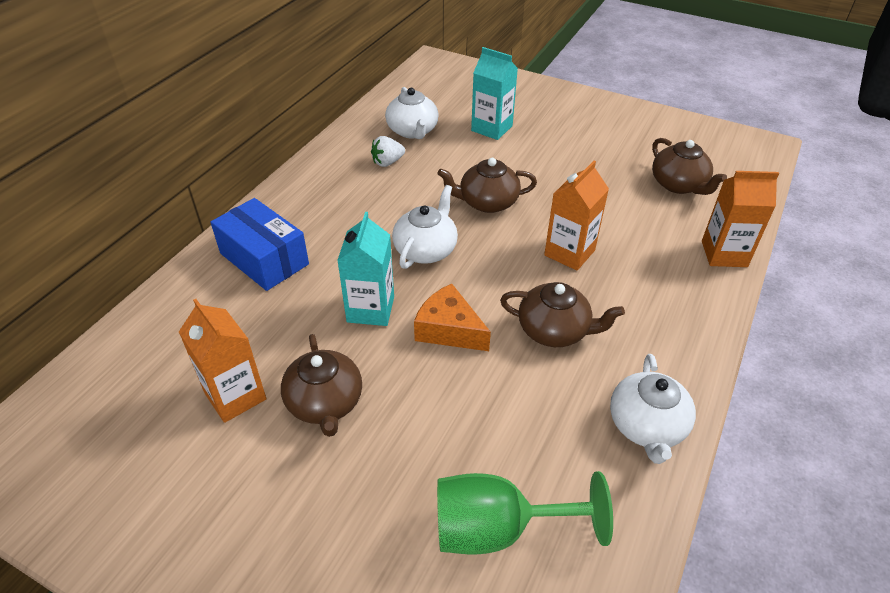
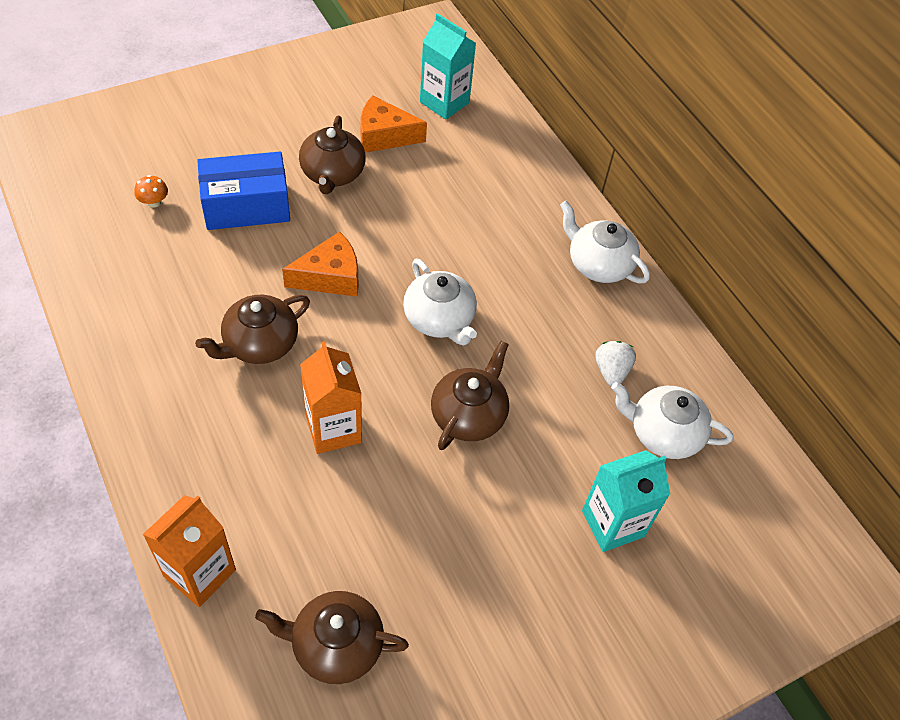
camera: 120 degrees right, 10 degrees up
orange carton [179,299,266,423] -> orange cheese [361,95,427,153]
blue box [210,198,309,291] -> blue box moved to [197,152,290,230]
brown teapot [281,334,362,437] -> brown teapot turned 105 degrees counterclockwise [299,115,366,194]
turquoise carton [337,212,394,326] -> turquoise carton moved to [420,13,476,120]
green goblet [437,471,613,555] -> orange mushroom [134,175,168,208]
white teapot [610,354,696,464] -> white teapot moved to [560,201,650,283]

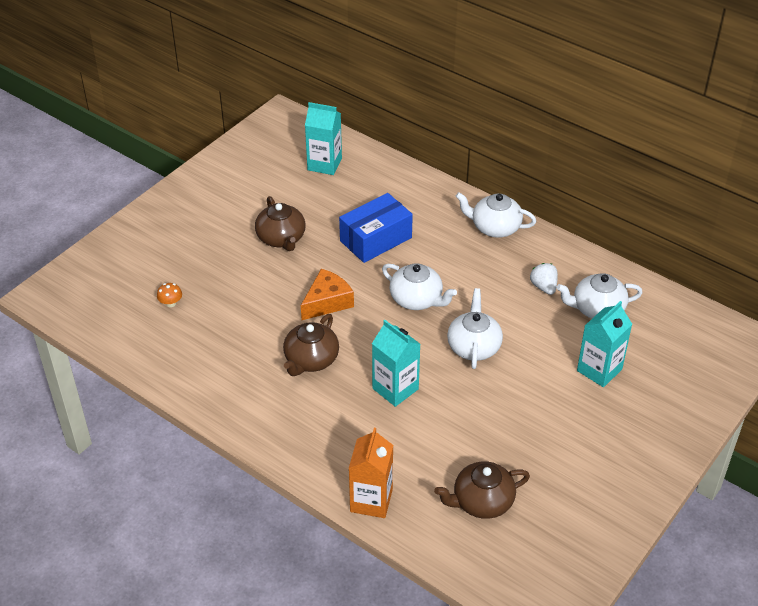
camera: 20 degrees left, 10 degrees down
blue box [197,152,290,230] -> blue box moved to [339,193,413,263]
orange carton [300,341,362,454] -> turquoise carton [372,320,420,407]
orange cheese [361,95,427,153] -> none
brown teapot [431,340,509,450] -> white teapot [447,288,503,369]

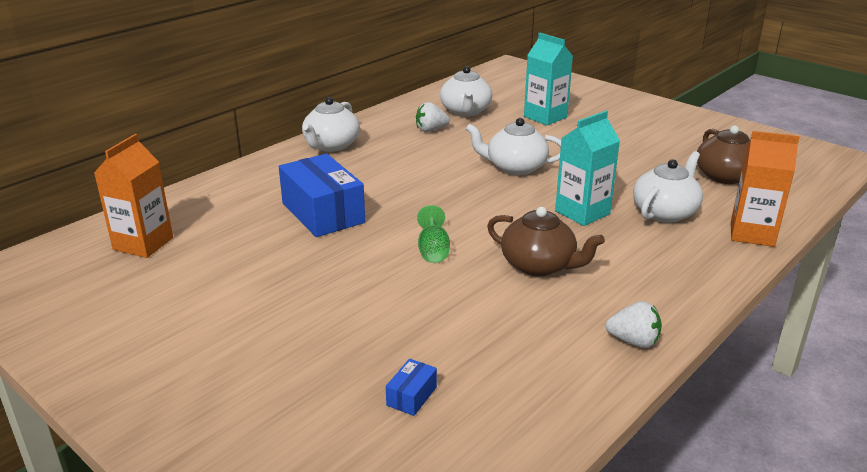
camera: 85 degrees left, 15 degrees down
orange mushroom [157,283,182,307] -> blue box [386,359,437,416]
brown teapot [255,196,306,251] -> none
orange cheese [301,269,354,320] -> green goblet [417,205,450,263]
turquoise carton [305,102,342,175] -> orange carton [94,134,173,258]
white teapot [382,263,457,310] -> white teapot moved to [633,151,703,223]
none -> white strawberry [606,301,662,348]

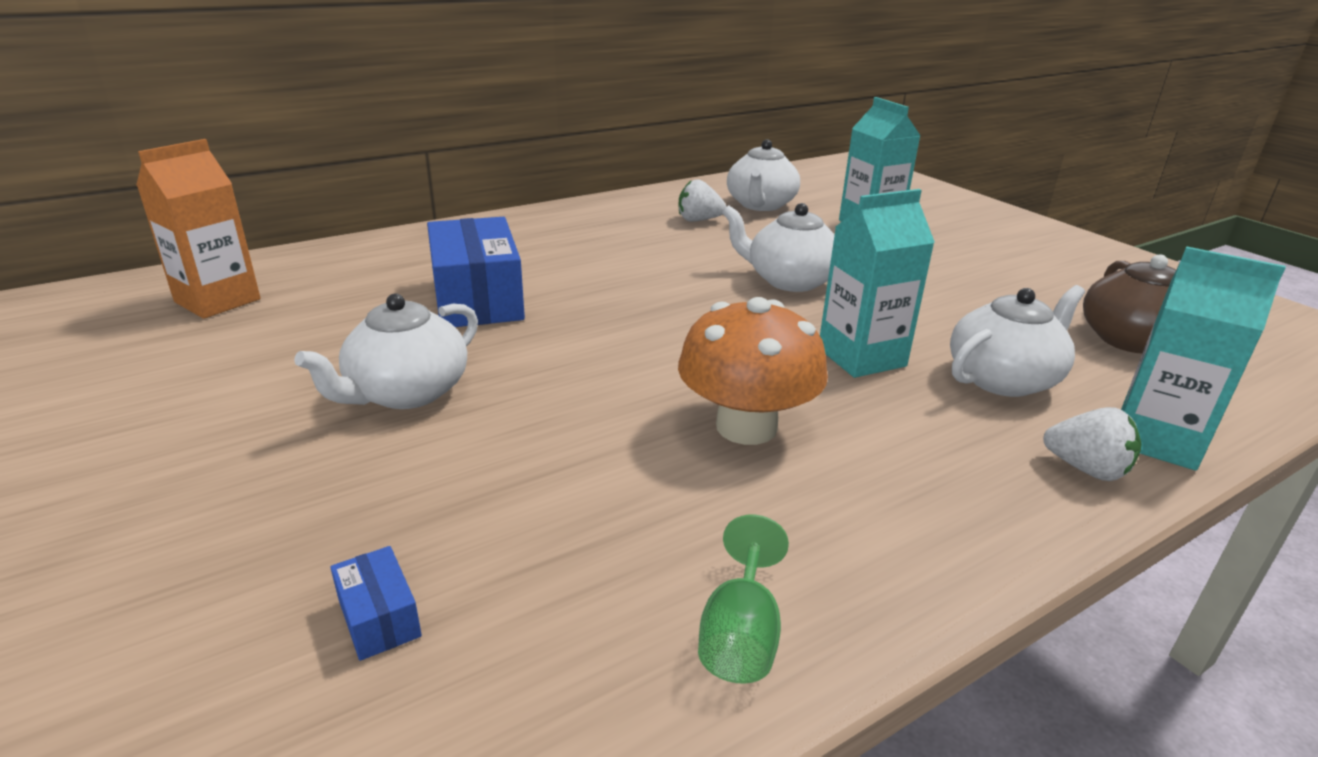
camera: 15 degrees right, 0 degrees up
white teapot [302,97,360,152] -> white teapot moved to [294,294,478,409]
blue box [386,359,437,416] -> blue box turned 75 degrees counterclockwise [330,546,422,661]
green goblet [417,205,450,263] -> green goblet moved to [698,515,789,684]
brown teapot [487,207,605,276] -> orange mushroom [678,297,828,445]
white strawberry [606,301,662,348] -> white strawberry moved to [1043,407,1141,481]
orange carton [731,131,800,247] -> turquoise carton [1121,246,1286,471]

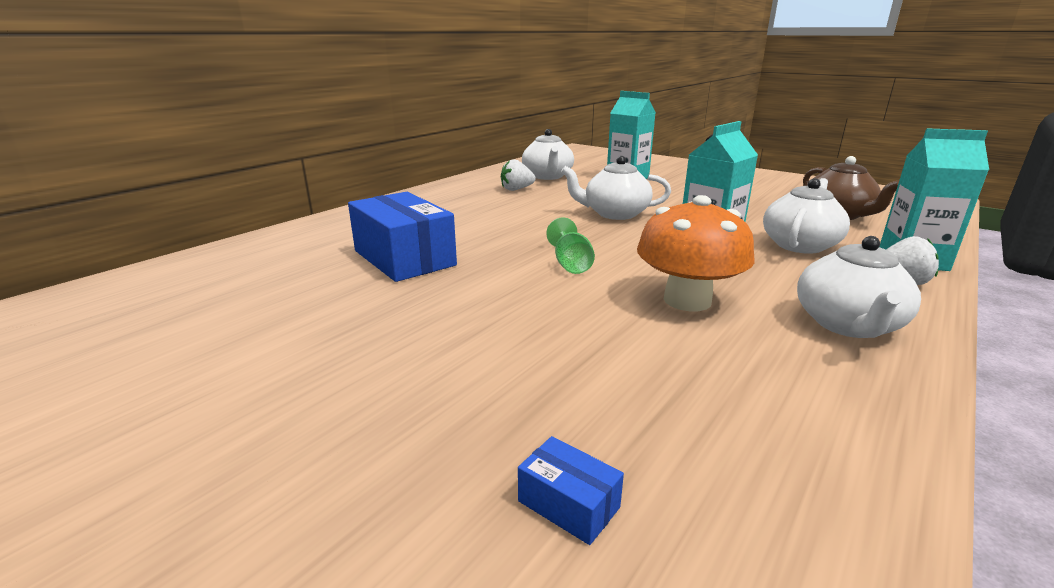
camera: 20 degrees left, 5 degrees down
orange carton [136,139,261,319] -> none
white teapot [294,294,478,409] -> white teapot moved to [797,236,921,338]
green goblet [698,515,789,684] -> green goblet moved to [546,217,595,274]

